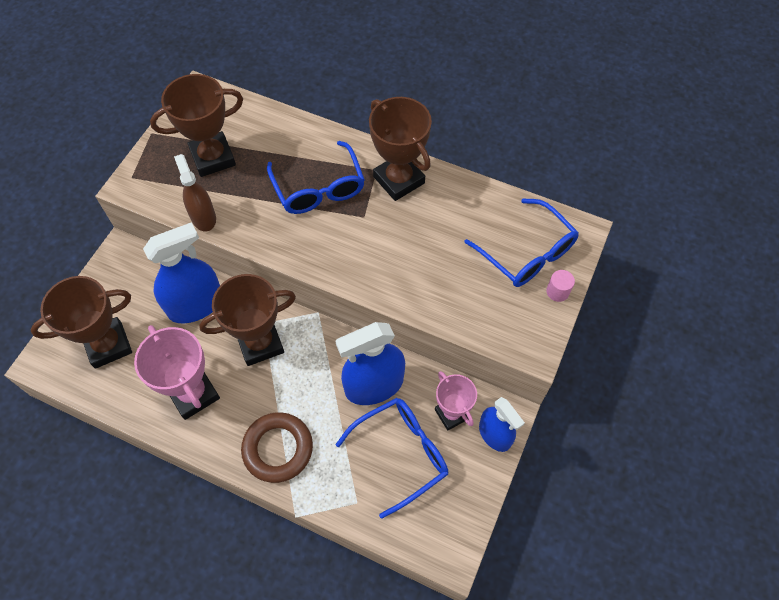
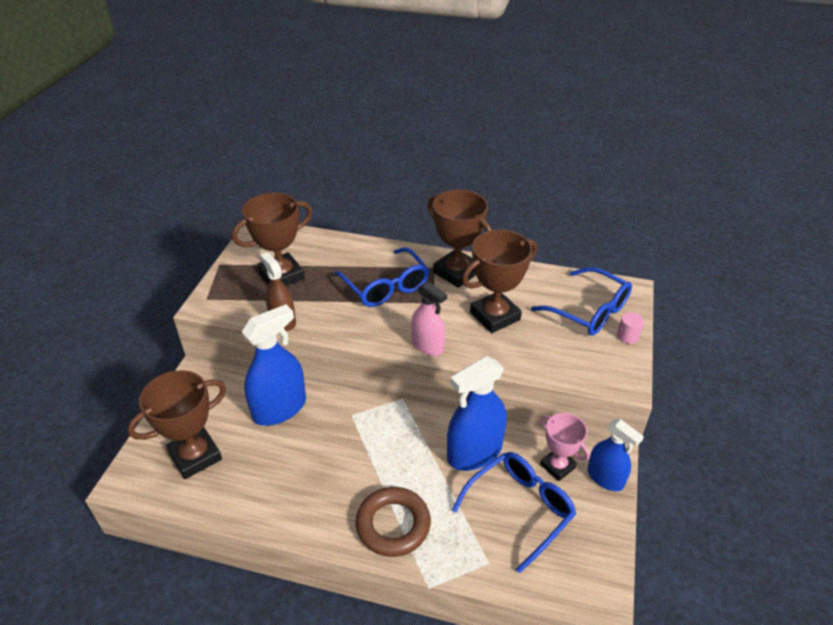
camera: 10 degrees left, 20 degrees down
pink trophy [134,325,220,420] -> none
brown trophy [199,274,296,366] -> brown trophy moved to [462,230,537,333]
none -> pink spray bottle [411,281,447,356]

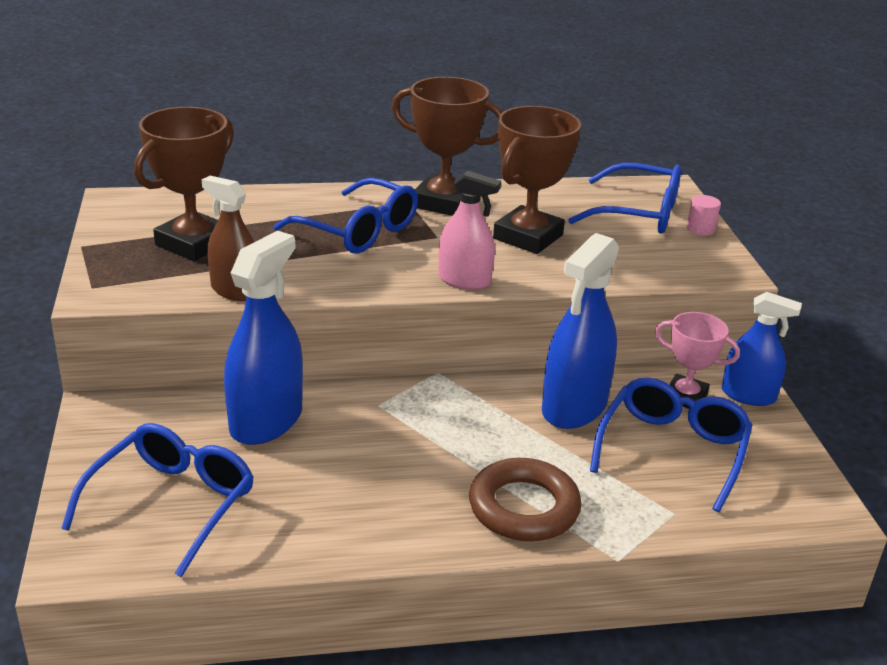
camera: 25 degrees left, 10 degrees down
brown trophy [127,370,226,479] -> blue glasses [61,423,254,577]

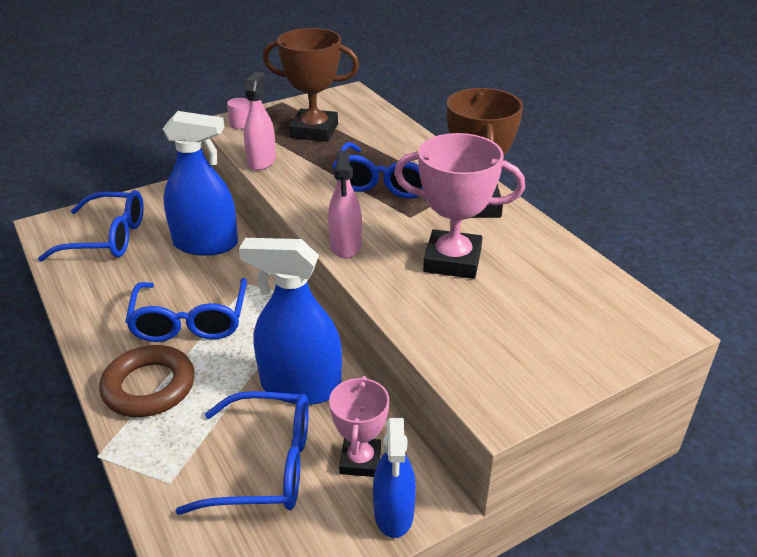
camera: 70 degrees right, 5 degrees up
brown spray bottle [202,176,254,301] -> pink spray bottle [244,72,276,171]
brown trophy [493,106,581,254] -> pink trophy [394,133,525,279]
blue glasses [568,163,681,234] -> blue glasses moved to [125,278,247,342]
pink cylinder [687,195,721,235] -> pink cylinder moved to [227,98,250,129]

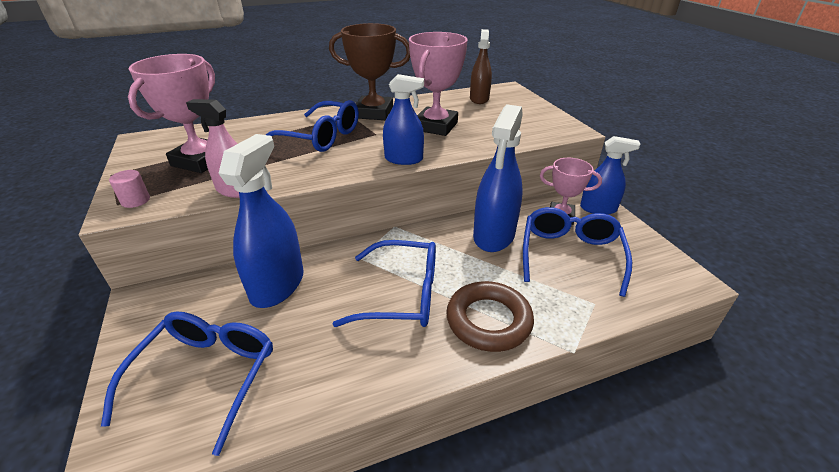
camera: 80 degrees left, 0 degrees up
brown trophy [263,28,359,142] -> pink trophy [128,54,215,173]
pink spray bottle [328,150,362,258] -> blue spray bottle [383,74,424,165]
none -> brown spray bottle [470,29,492,104]

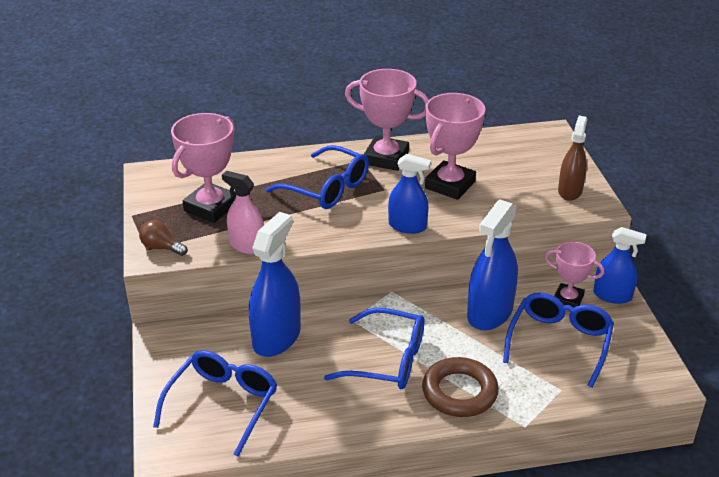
camera: 10 degrees right, 0 degrees up
pink cylinder [109,170,150,208] -> brown light bulb [139,220,187,256]
brown trophy [329,23,410,120] -> pink trophy [345,69,429,171]
brown spray bottle [470,29,492,104] -> brown spray bottle moved to [558,116,587,201]

